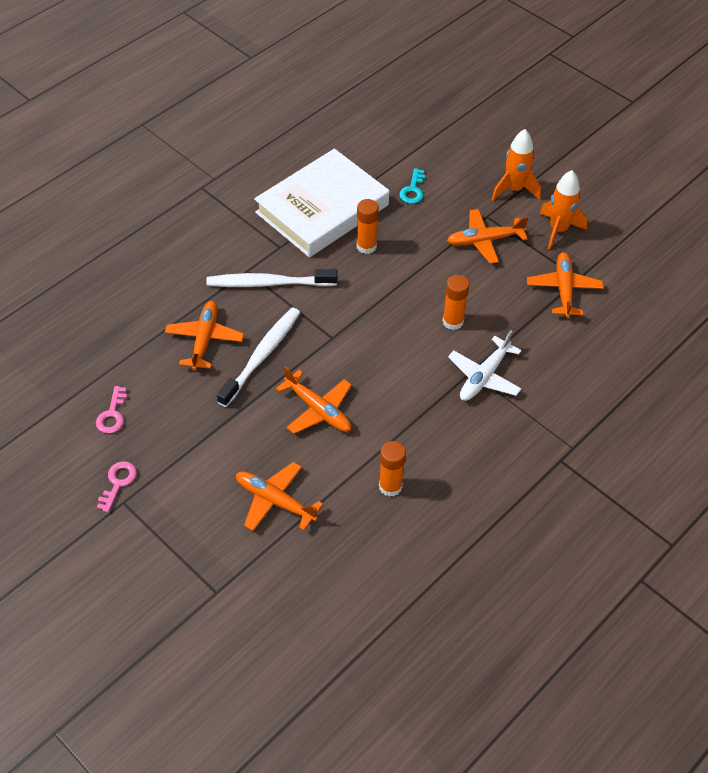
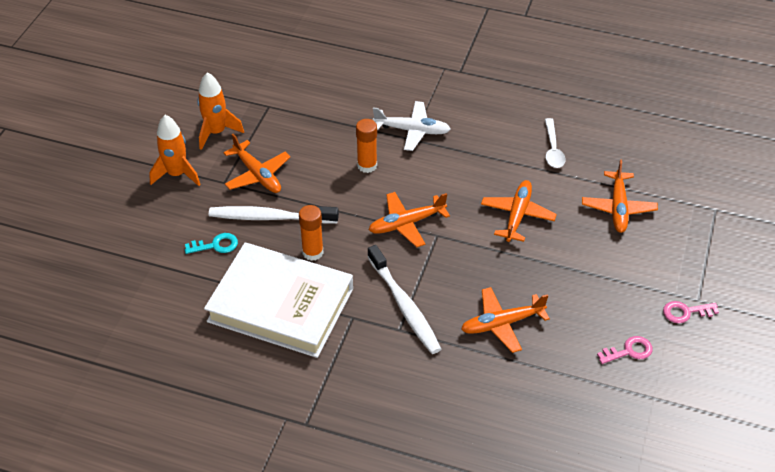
camera: 115 degrees left, 5 degrees down
white toothbrush [217,307,300,407] -> white toothbrush moved to [209,206,339,224]
orange glue stick [379,441,406,497] -> white spoon [545,118,565,168]
orange plane [527,252,604,318] -> orange plane moved to [369,192,450,247]

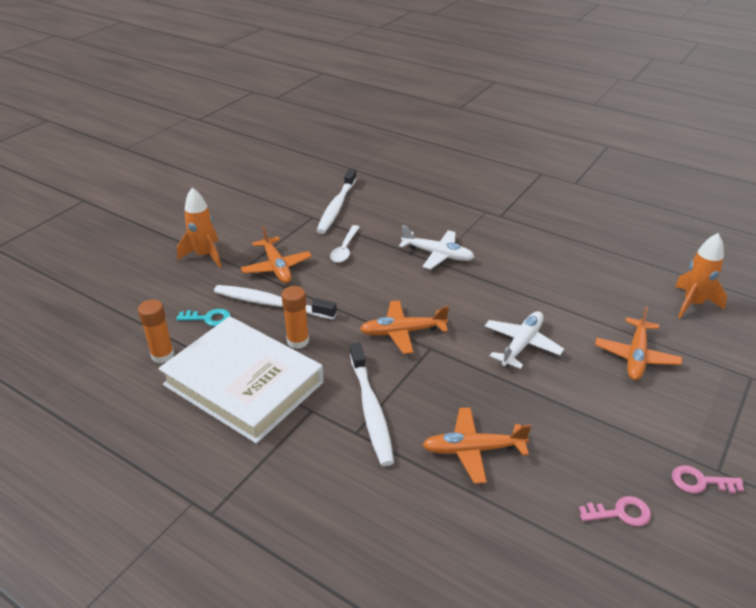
camera: 15 degrees right, 10 degrees down
orange rocket [197,72,244,150] -> orange rocket moved to [675,233,727,318]
orange glue stick [356,119,377,173] -> orange glue stick moved to [138,300,175,363]
orange plane [481,180,557,242] -> white plane [485,311,564,369]
white spoon [545,118,565,168] -> white spoon moved to [330,225,360,263]
none -> white toothbrush [317,168,357,234]

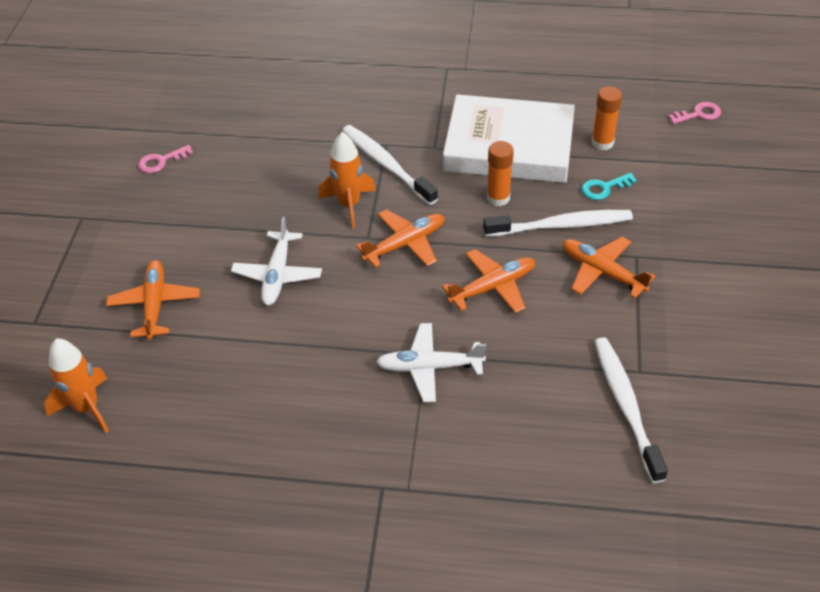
camera: 155 degrees right, 10 degrees up
orange rocket [177,188,221,268] -> orange rocket moved to [318,132,376,229]
white spoon [330,225,360,263] -> none
orange plane [423,407,531,484] -> orange plane moved to [442,249,535,313]
pink key [672,465,744,494] -> pink key moved to [668,102,721,124]

